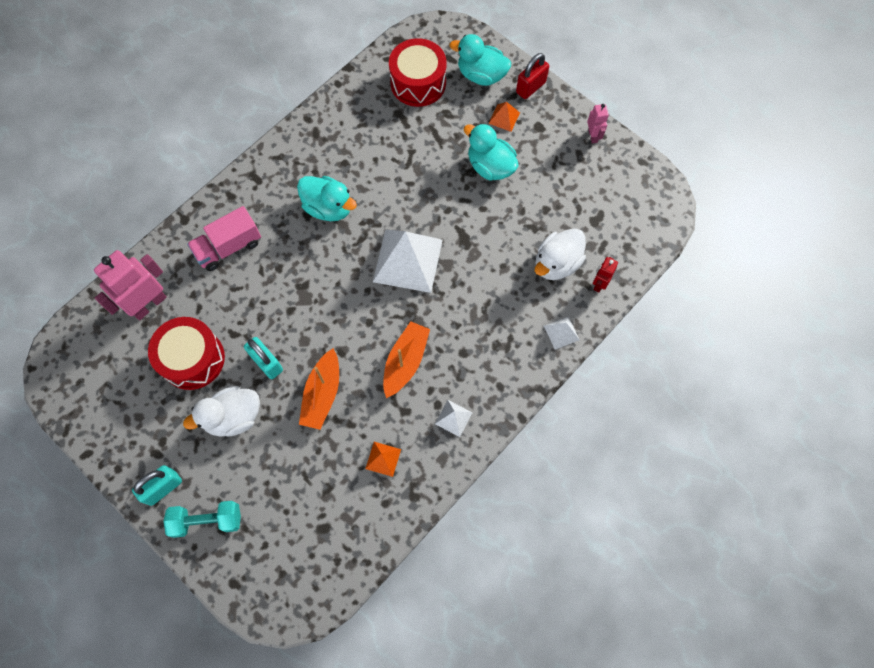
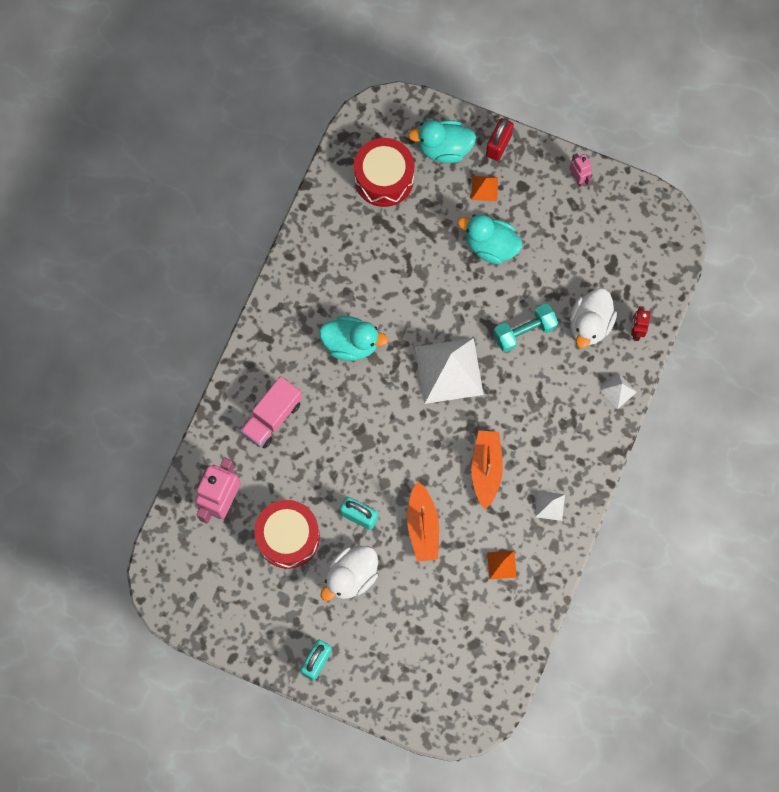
camera: 20 degrees left, 5 degrees up
turquoise dumbbell [163,501,241,538] -> turquoise dumbbell moved to [493,304,558,352]

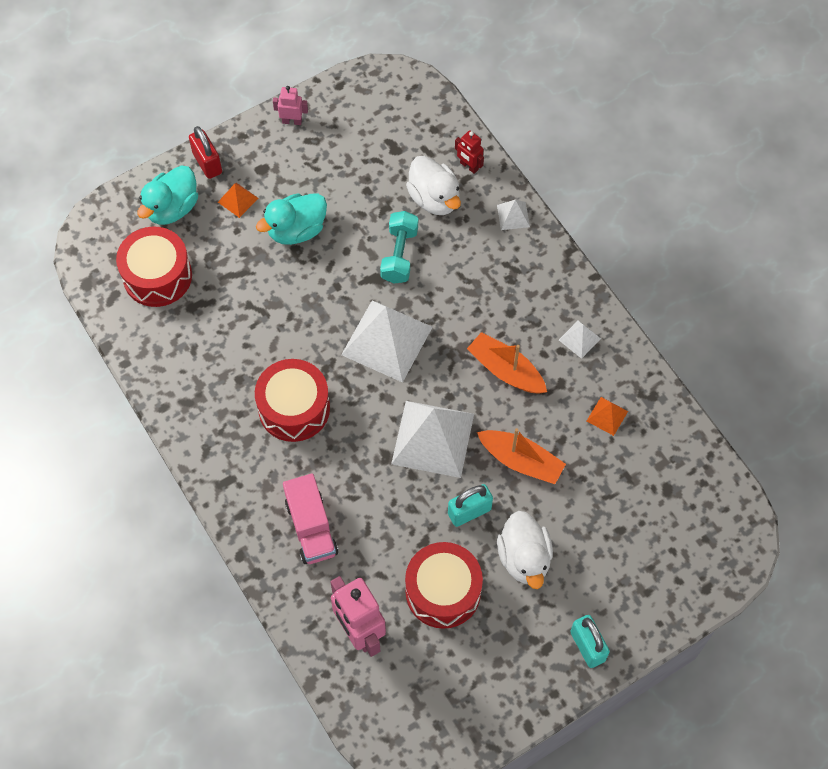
camera: 55 degrees left, 10 degrees down
turquoise duck [319,316,388,361] -> red drum [255,359,330,442]
none -> white pyramid [391,401,474,478]

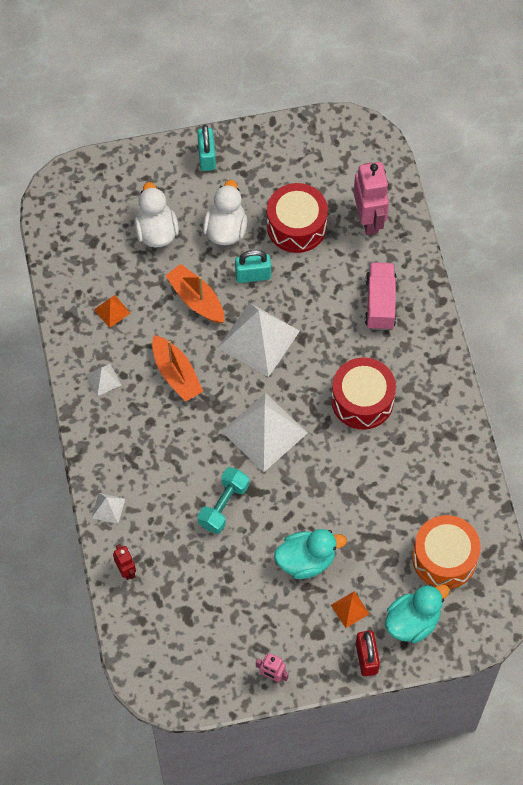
camera: 160 degrees left, 0 degrees up
red drum [116,227,192,307] -> orange drum [412,515,481,589]
white duck [406,156,461,215] -> white duck moved to [134,182,179,248]

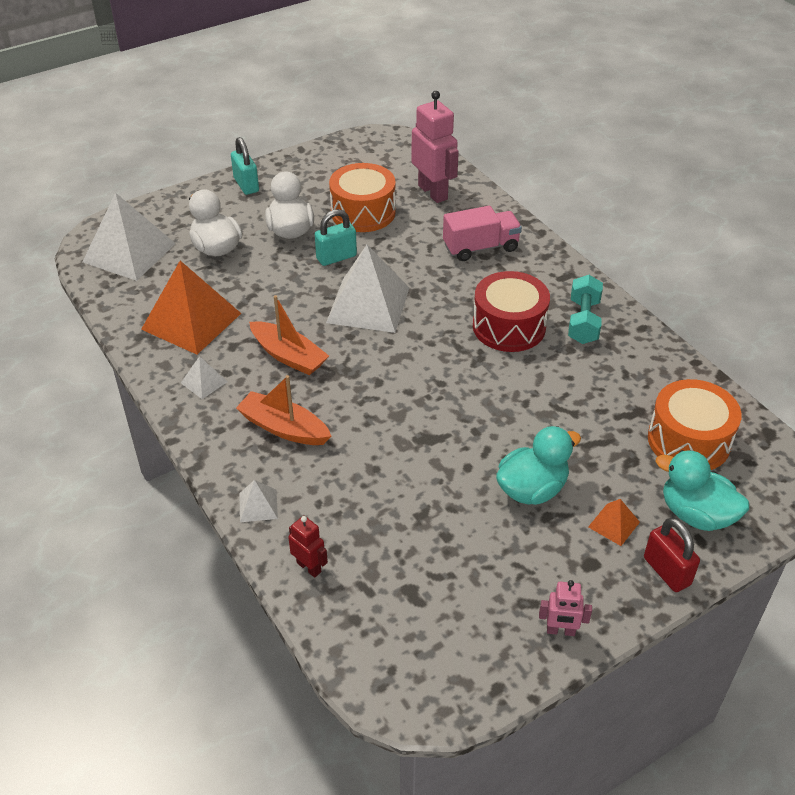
camera: 20 degrees left, 20 degrees down
orange pyramid [94,295,130,328] -> orange pyramid [141,261,241,355], size x2.25
orange boat [165,264,224,323] -> orange boat moved to [236,375,331,445]
turquoise dumbbell [198,467,249,534] -> turquoise dumbbell moved to [568,275,603,344]
white pyramid [221,393,307,472] -> white pyramid moved to [82,193,176,281]
red drum [267,183,328,253] -> orange drum [329,163,396,232]
pink truck [365,262,397,330] -> pink truck turned 90 degrees clockwise [443,206,522,261]
turquoise duck [385,585,450,643] -> turquoise duck turned 90 degrees counterclockwise [656,450,749,531]

